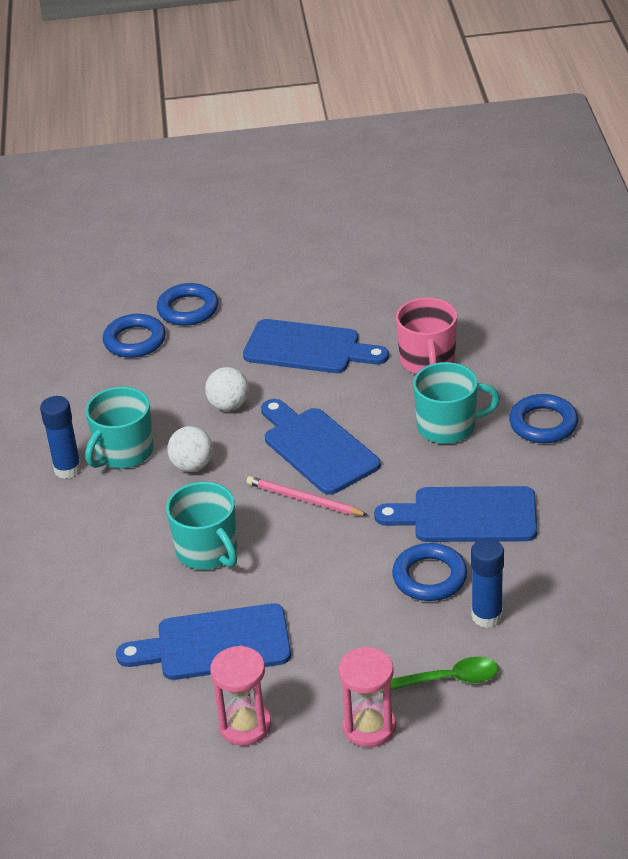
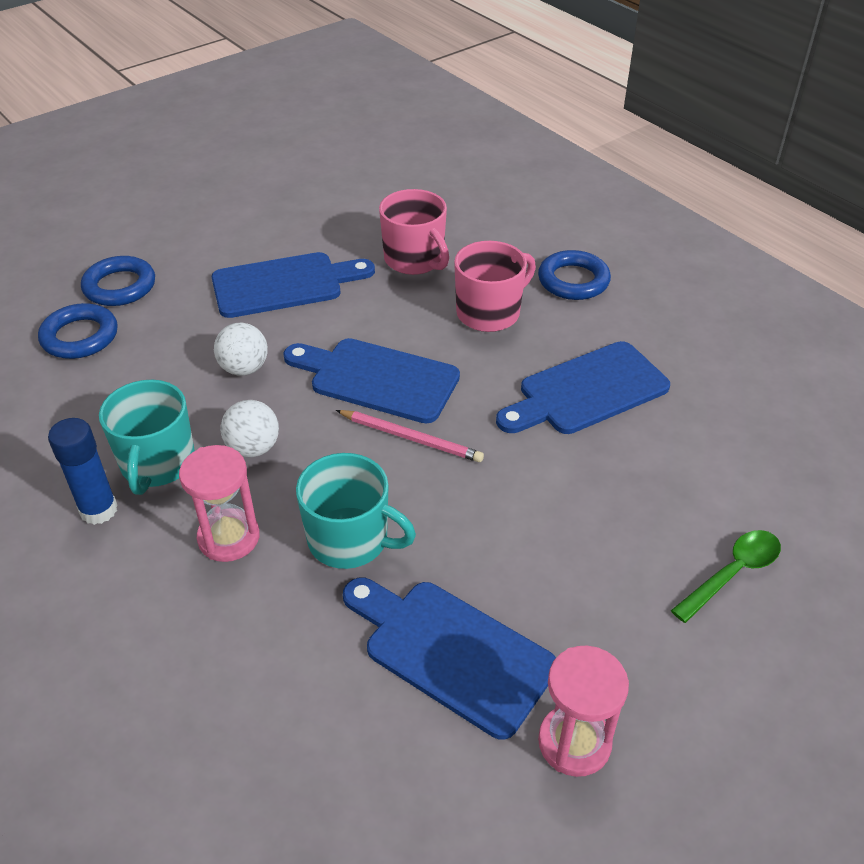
camera: 35 degrees left, 5 degrees up
blue cutting board [116,603,291,680] -> blue cutting board turned 75 degrees clockwise [343,577,556,740]
pink pencil [246,476,368,516] -> pink pencil turned 150 degrees counterclockwise [336,410,484,462]
pink hourglass [338,646,396,747] -> pink hourglass moved to [179,445,260,562]
blue ring [392,543,468,601] -> none
turquoise mug [413,362,500,444] -> pink mug [454,241,536,332]
blue glue stick [471,538,504,628] -> none

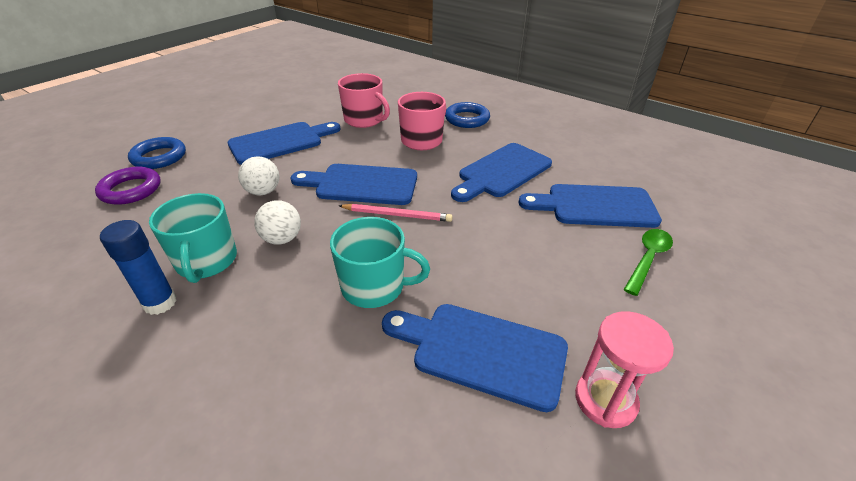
camera: 15 degrees left, 5 degrees down
blue ring [38,303,118,359] -> purple ring [95,167,160,205]
pink hourglass [179,445,260,562] -> none
none -> blue cutting board [518,184,662,228]

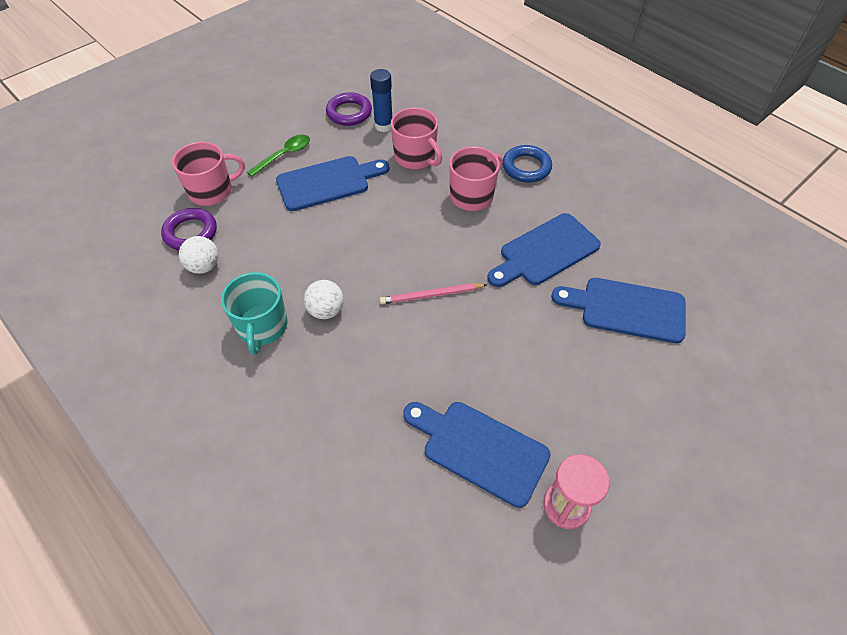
camera: 10 degrees right, 15 degrees up
blue glue stick [100,220,177,315] -> blue glue stick moved to [370,69,392,132]
blue ring [128,137,186,169] -> pink mug [172,142,245,206]
white ball [238,156,280,196] -> white ball moved to [179,236,219,274]
blue cutting board [290,164,417,205] -> none
turquoise mug [330,217,430,308] -> none
pink pencil [339,204,453,222] -> pink pencil turned 150 degrees clockwise [380,283,487,304]
green spoon [624,229,673,296] -> green spoon moved to [247,135,310,177]
none -> purple ring [326,92,372,126]

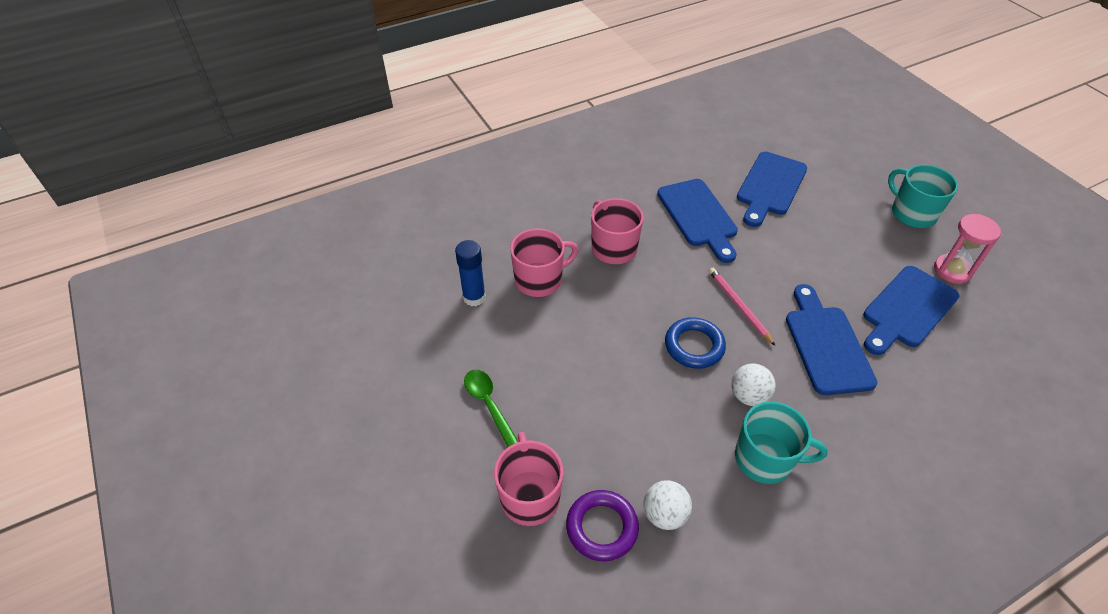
camera: 75 degrees left, 5 degrees down
blue cutting board [276,156,389,211] -> blue cutting board moved to [786,284,877,395]
purple ring [326,92,372,126] -> none
pink pencil [380,283,487,304] -> pink pencil turned 150 degrees clockwise [709,268,775,346]
blue ring [503,145,552,183] -> blue ring moved to [665,317,726,369]
none -> turquoise mug [888,165,958,228]

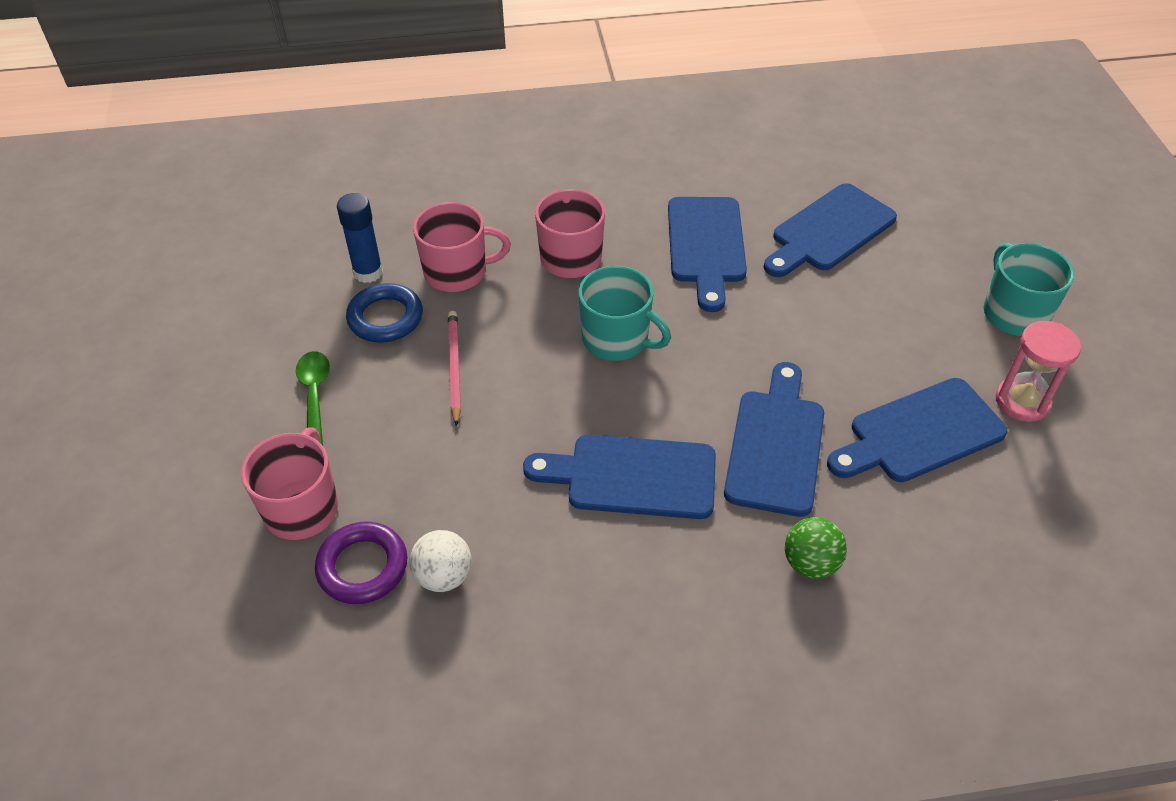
camera: 20 degrees right, 0 degrees up
blue ring [665,317,726,369] -> blue ring moved to [346,283,423,343]
pink pencil [709,268,775,346] -> pink pencil moved to [448,311,461,426]
white ball [732,364,776,406] -> blue cutting board [523,434,716,519]
turquoise mug [735,401,828,484] -> turquoise mug moved to [579,266,671,361]
none -> green ball [785,517,847,579]

